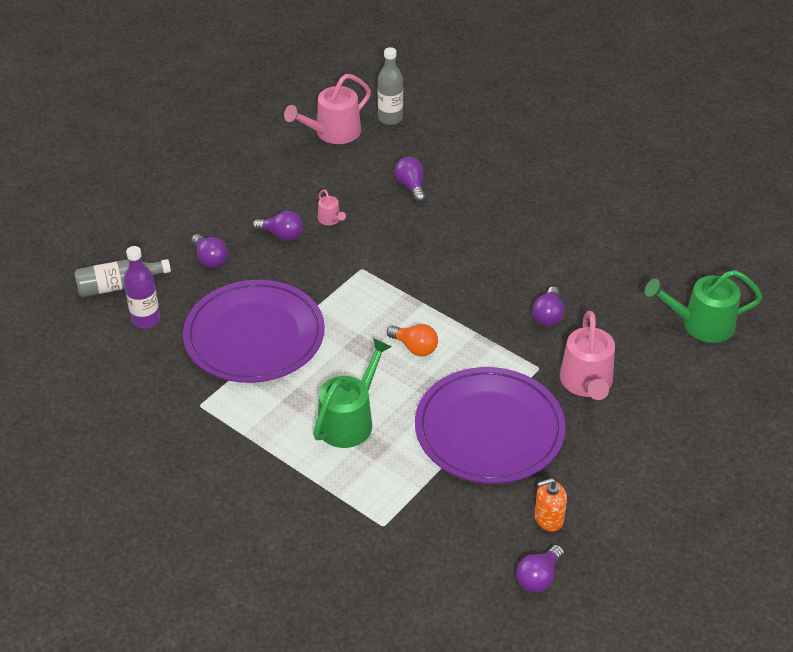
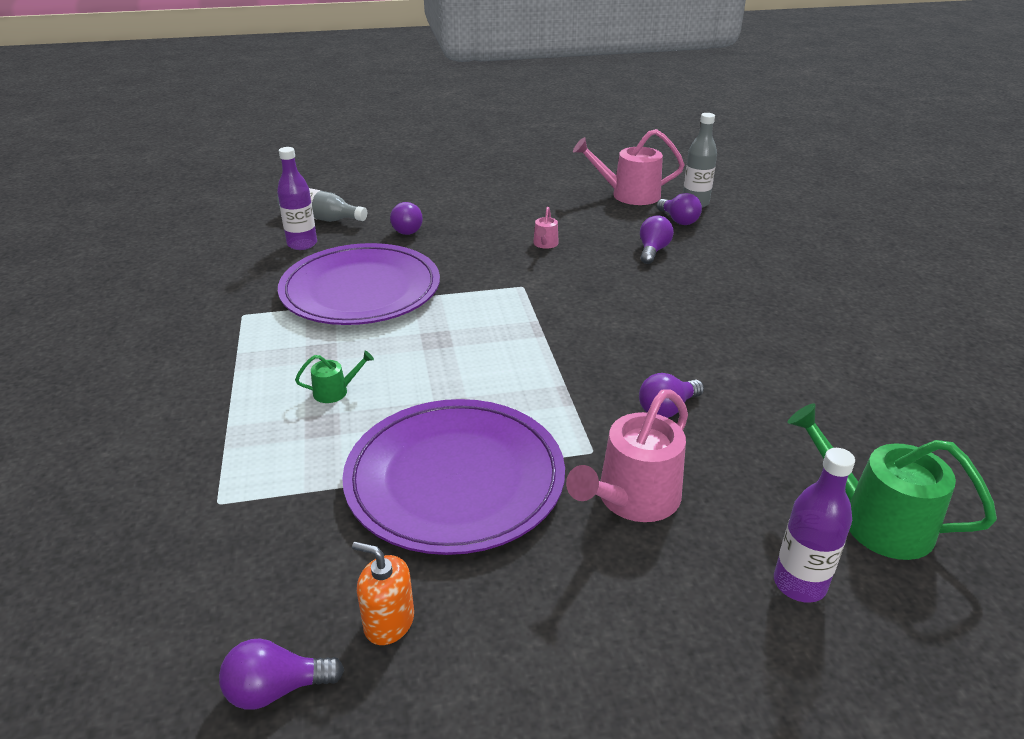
camera: 40 degrees right, 10 degrees down
purple light bulb [253,211,303,241] -> purple light bulb moved to [657,193,702,225]
green watering can [313,338,392,448] -> green watering can [295,351,374,403], size x0.48
orange light bulb [387,324,438,356] -> none
none -> purple bottle [774,448,855,603]

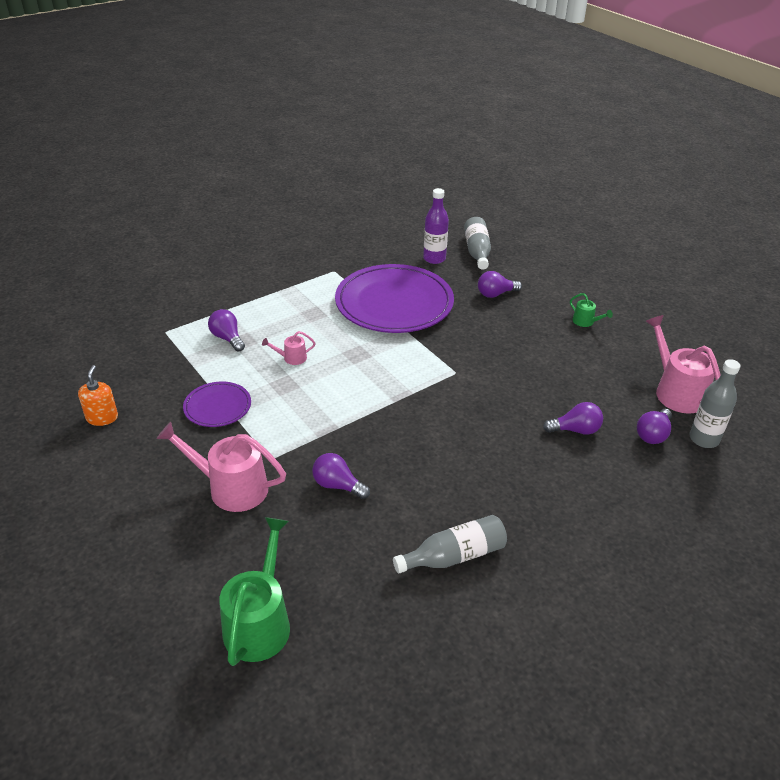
camera: 65 degrees right, 5 degrees up
purple light bulb [219,638,344,710] -> purple light bulb moved to [208,309,245,352]
green watering can [295,351,374,403] -> green watering can moved to [570,293,613,327]
purple plate [342,399,565,555] -> purple plate [183,382,251,427], size x0.48
pink watering can [533,207,559,249] -> pink watering can moved to [262,331,316,365]
purple bottle [774,448,855,603] -> none
none -> grey bottle [393,515,507,573]

